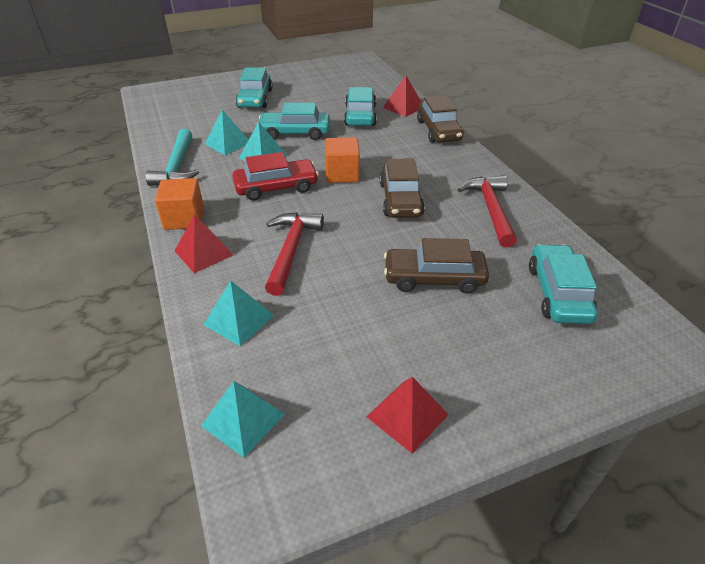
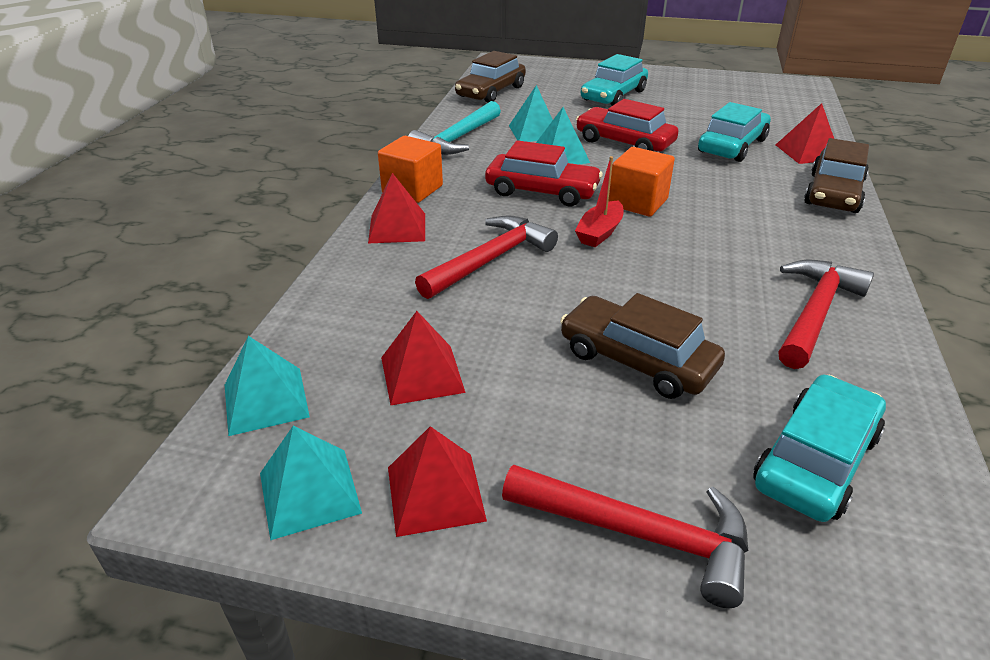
camera: 35 degrees right, 5 degrees down
turquoise pyramid [203,280,274,346] -> turquoise pyramid moved to [260,426,362,540]
turquoise car [257,103,330,140] -> red car [576,99,679,151]
brown car [380,159,425,218] -> brown car moved to [455,51,526,103]
none -> red pyramid [381,311,466,405]
none -> red hammer [502,465,749,608]
none -> red boat [575,156,623,247]

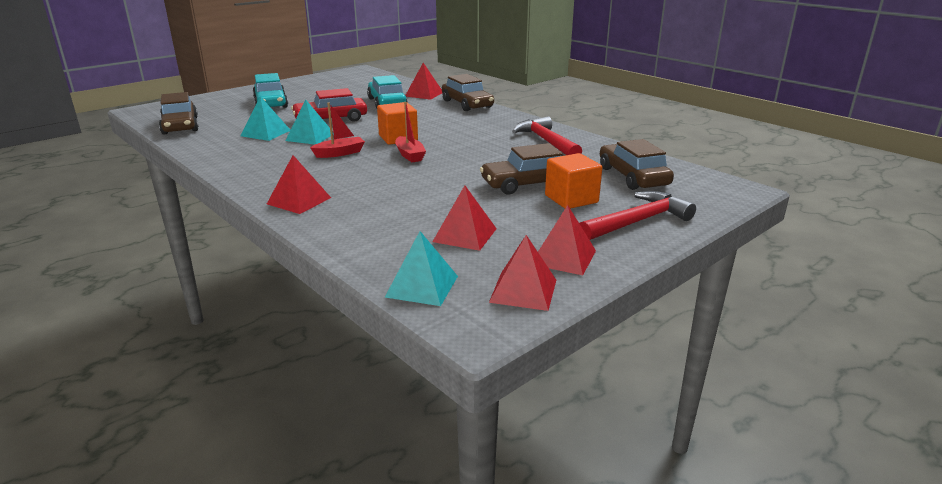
camera: 55 degrees left, 10 degrees down
turquoise pyramid [260,426,362,540] -> red pyramid [489,235,556,311]
orange cube [378,136,443,203] -> orange cube moved to [545,153,602,209]
turquoise hammer [409,101,501,155] -> none
red hammer [415,215,558,299] -> none
red car [485,140,603,206] -> red boat [310,103,365,158]
turquoise car [753,375,886,522] -> brown car [600,139,674,190]

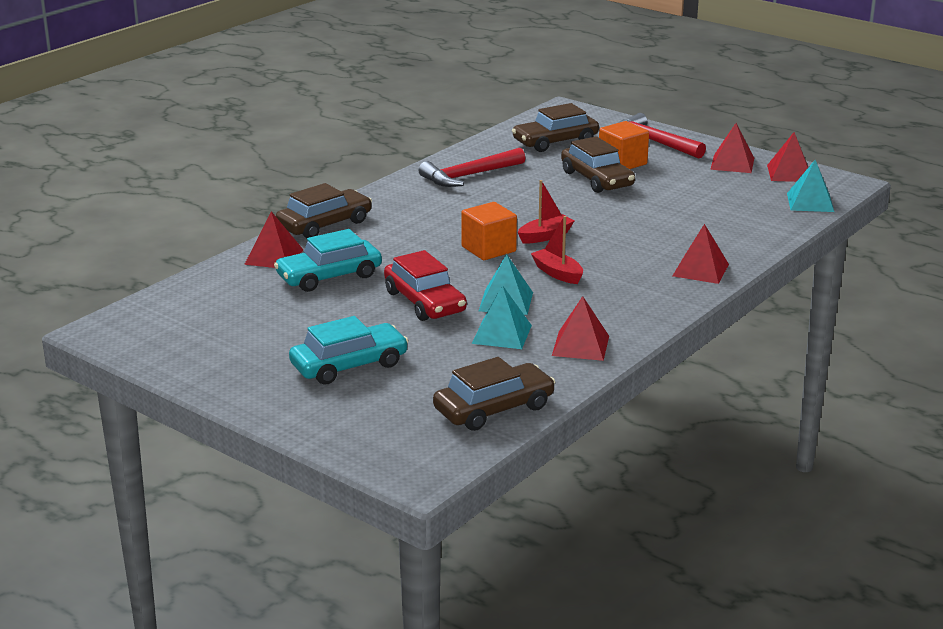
camera: 100 degrees left, 0 degrees up
red pyramid [432,186,497,251] -> red pyramid moved to [552,296,609,361]

